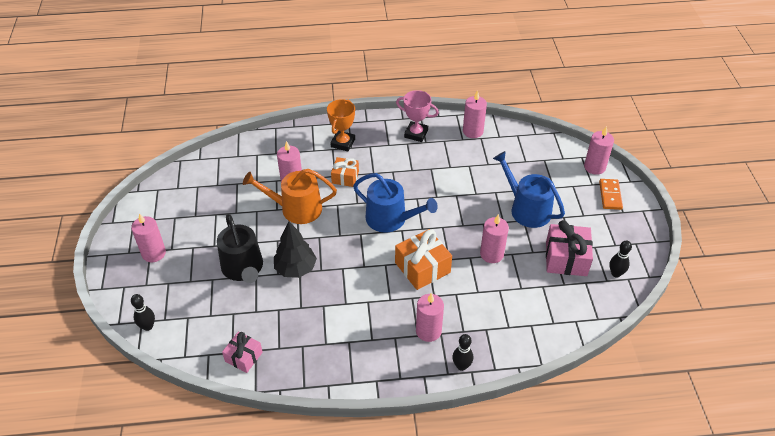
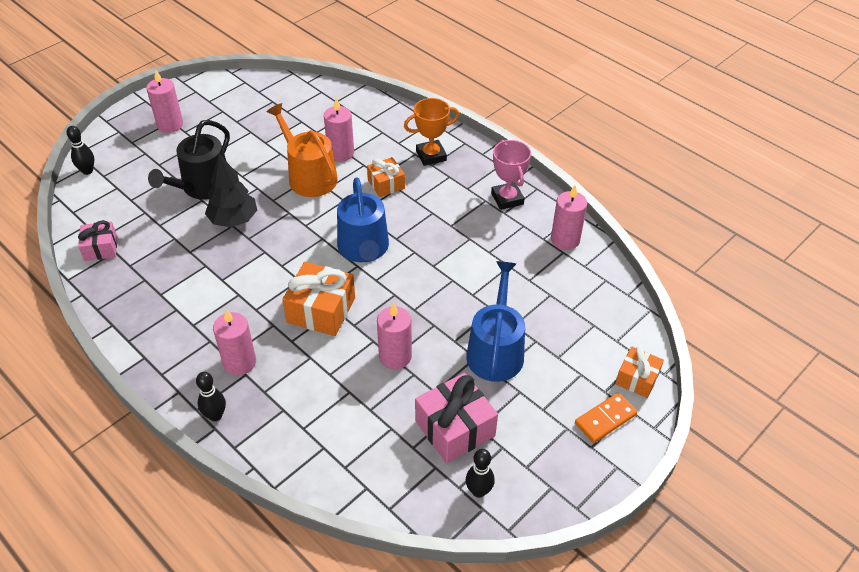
camera: 50 degrees right, 0 degrees up
pink candle [584,126,614,175] -> orange gift [615,346,664,398]

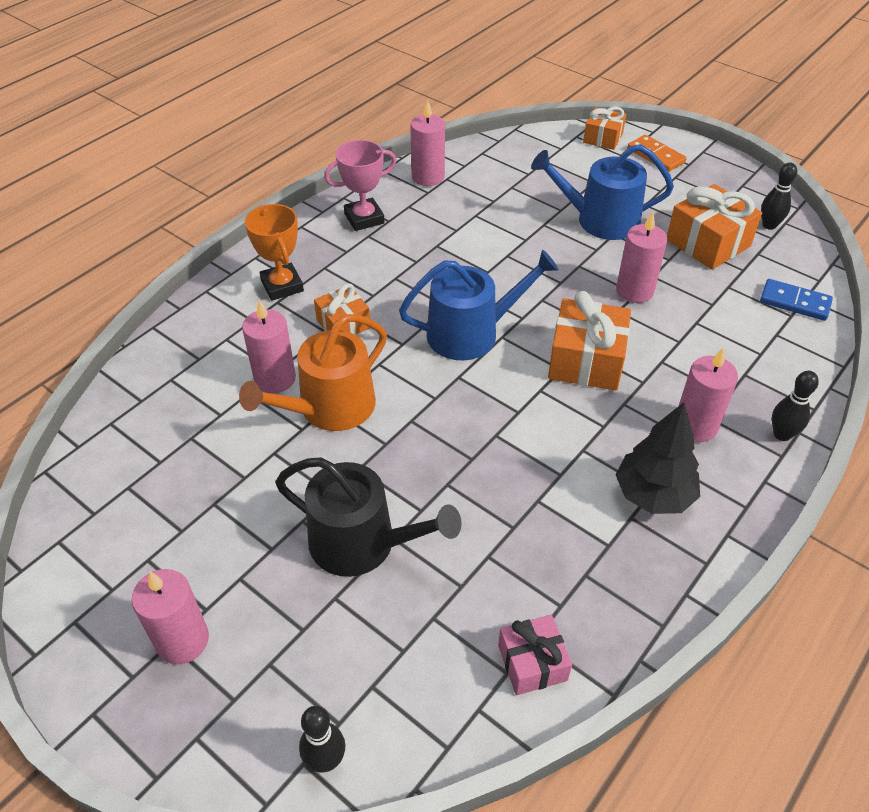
camera: 95 degrees left, 0 degrees up
black tree [205,153,257,227] -> black tree moved to [616,402,700,514]
pink gift [415,373,498,463] -> orange gift [667,184,762,270]
none -> blue domino [760,279,833,321]

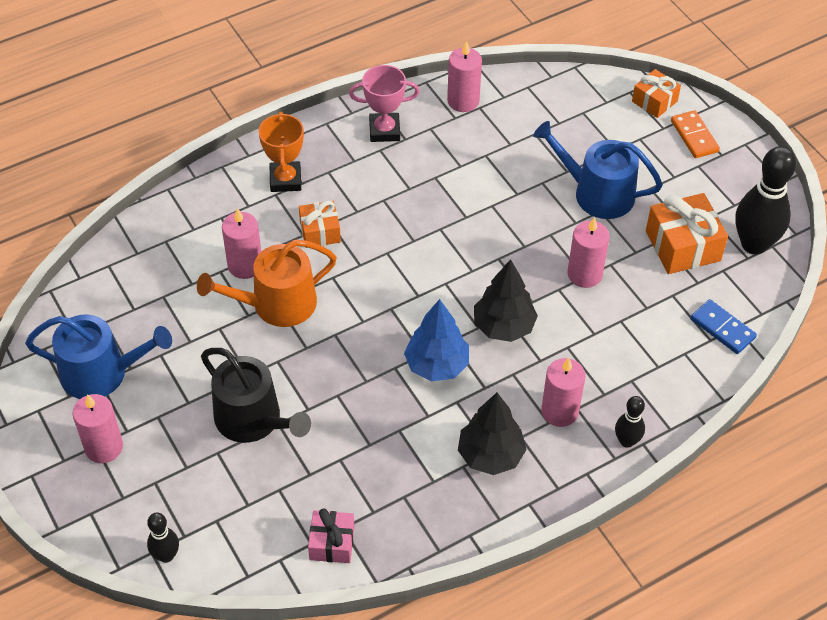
camera: 20 degrees right, 5 degrees up
blue watering can [399,250,559,360] -> blue watering can moved to [25,315,172,399]
orange gift [548,291,631,390] -> black tree [474,259,538,342]
black bowling pin [761,162,797,230] -> black bowling pin [735,146,796,255], size x1.96
none -> blue tree [404,299,469,381]

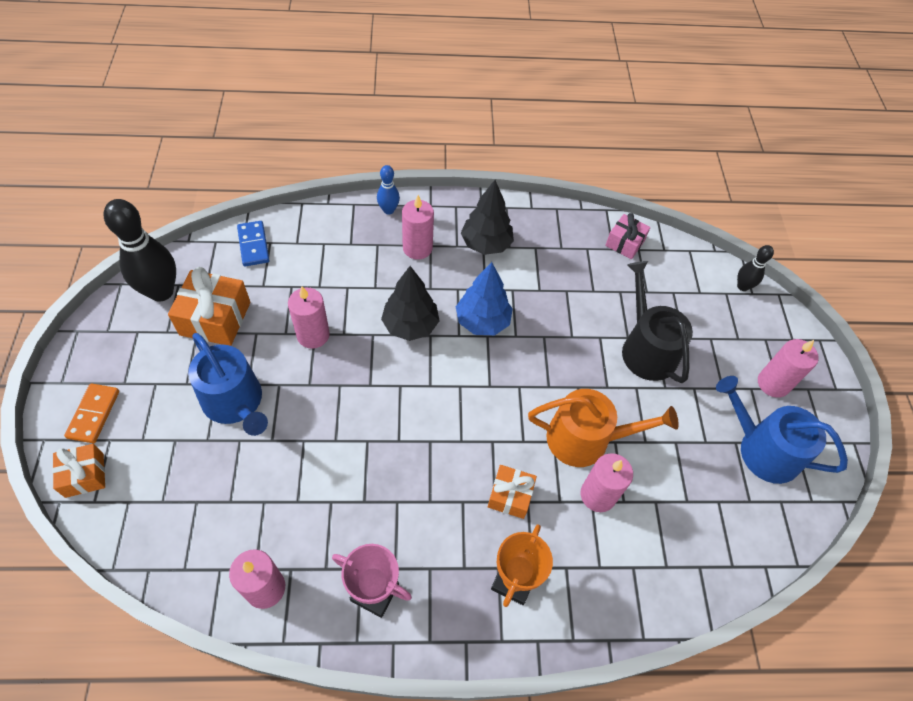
camera: 155 degrees left, 5 degrees up
black bowling pin [615,396,645,448] -> blue bowling pin [377,165,400,215]

